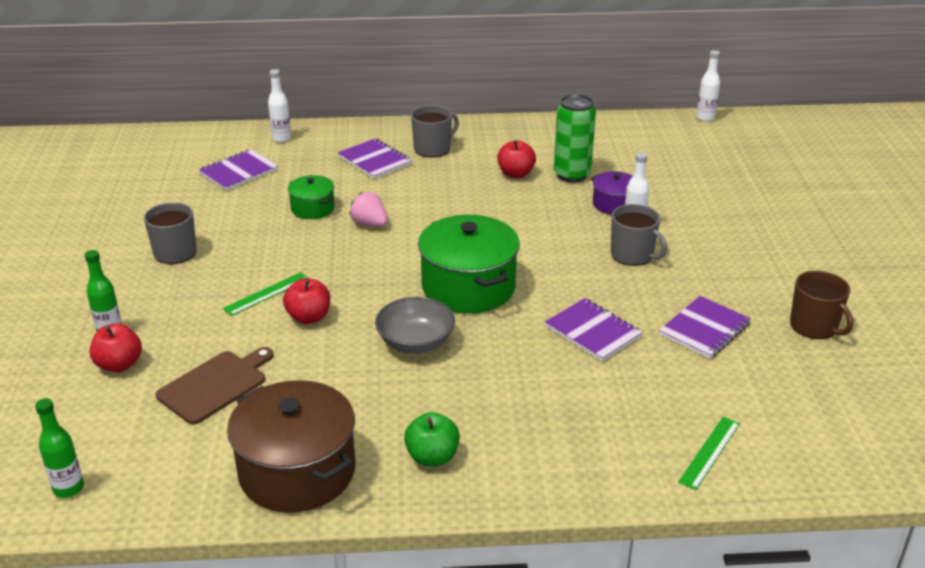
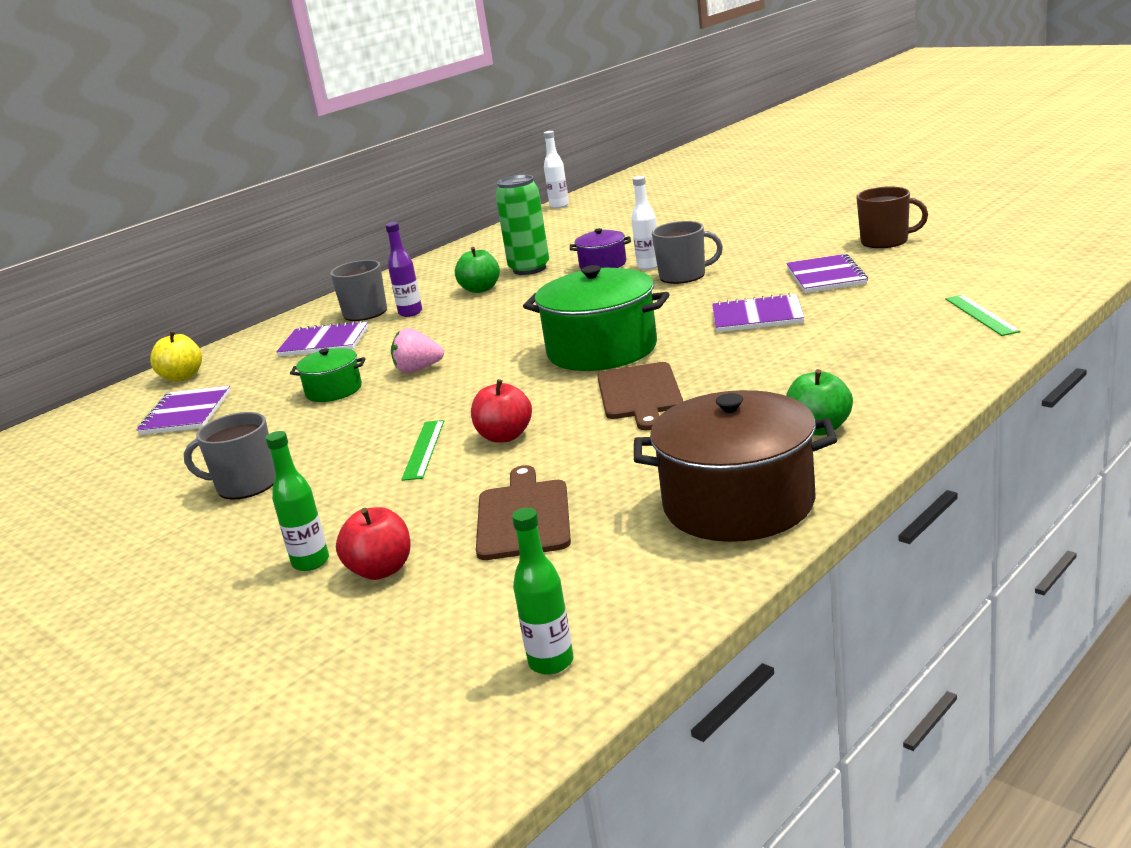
camera: 40 degrees left, 10 degrees down
white bottle [268,69,291,142] -> yellow apple [150,331,202,382]
grey bowl [375,297,455,354] -> brown cutting board [597,362,683,430]
red apple [497,140,536,178] -> green apple [455,247,500,293]
none -> purple bottle [385,222,422,317]

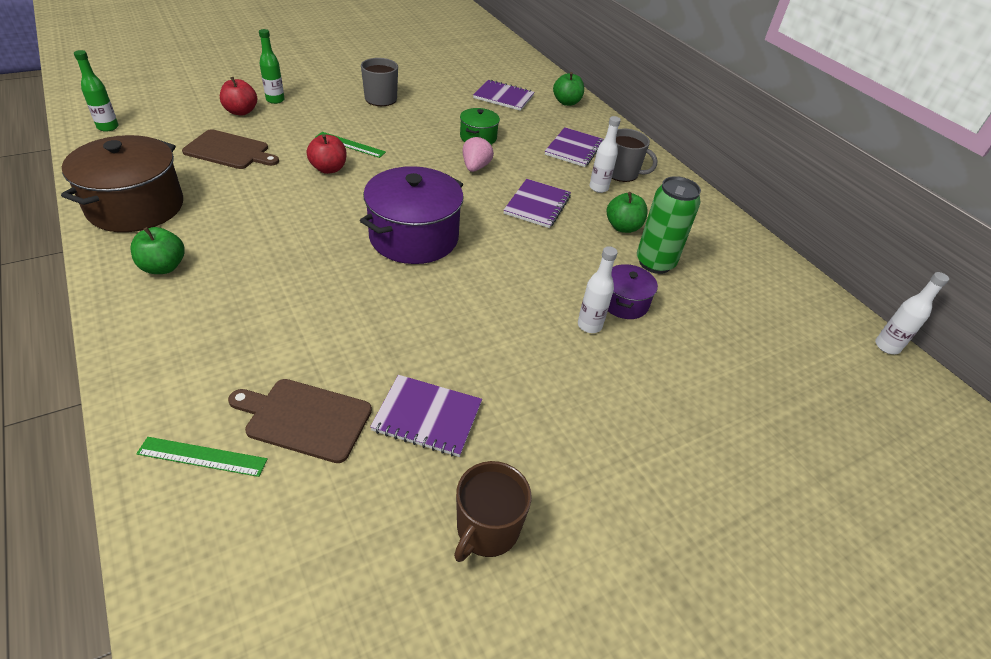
camera: 100 degrees right, 20 degrees up
yellow apple [150,331,202,382] -> green apple [553,72,584,106]
purple bottle [385,222,422,317] -> white bottle [589,116,621,193]
green pot [523,265,670,371] -> purple pot [360,166,464,264]
brown cutting board [597,362,683,430] -> brown cutting board moved to [228,379,372,463]
grey mug [652,221,723,284] -> none
purple notebook [712,293,804,332] -> purple notebook moved to [503,179,571,228]

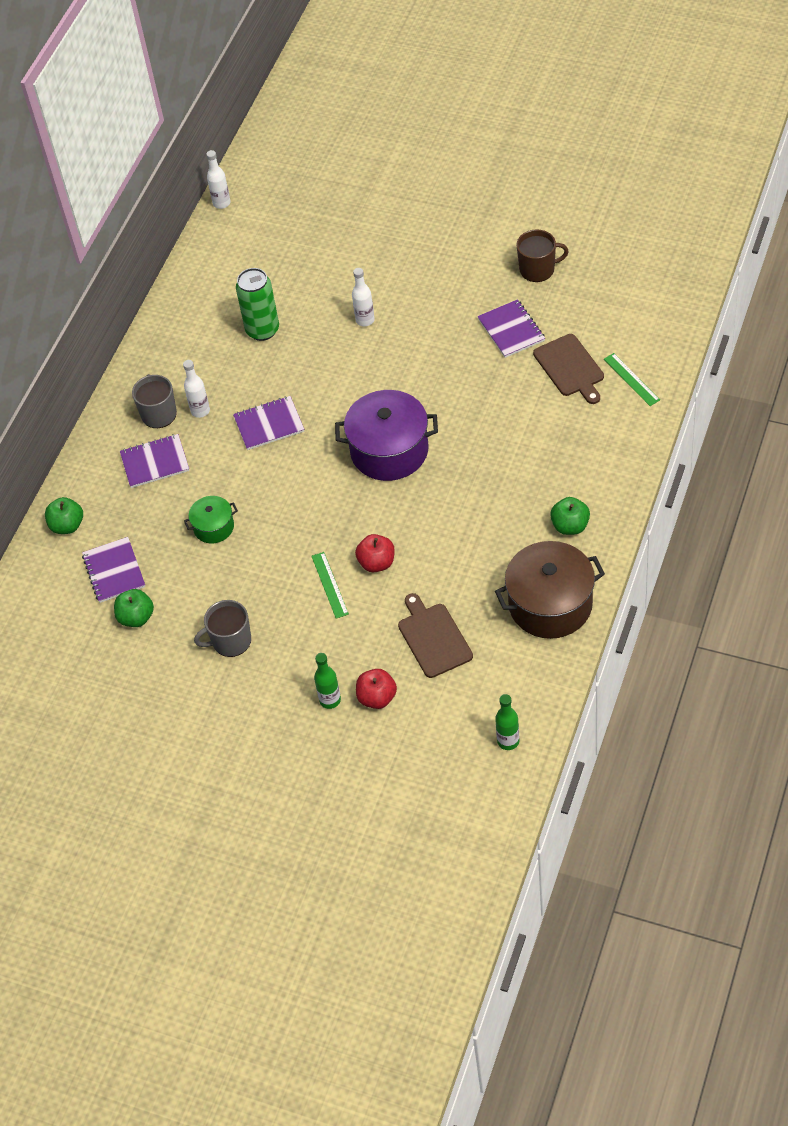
camera: 120 degrees left, 10 degrees up
pink strawberry [463,136,494,172] -> none
green apple [607,192,648,233] -> green apple moved to [114,589,154,627]
purple pot [608,264,658,319] -> none

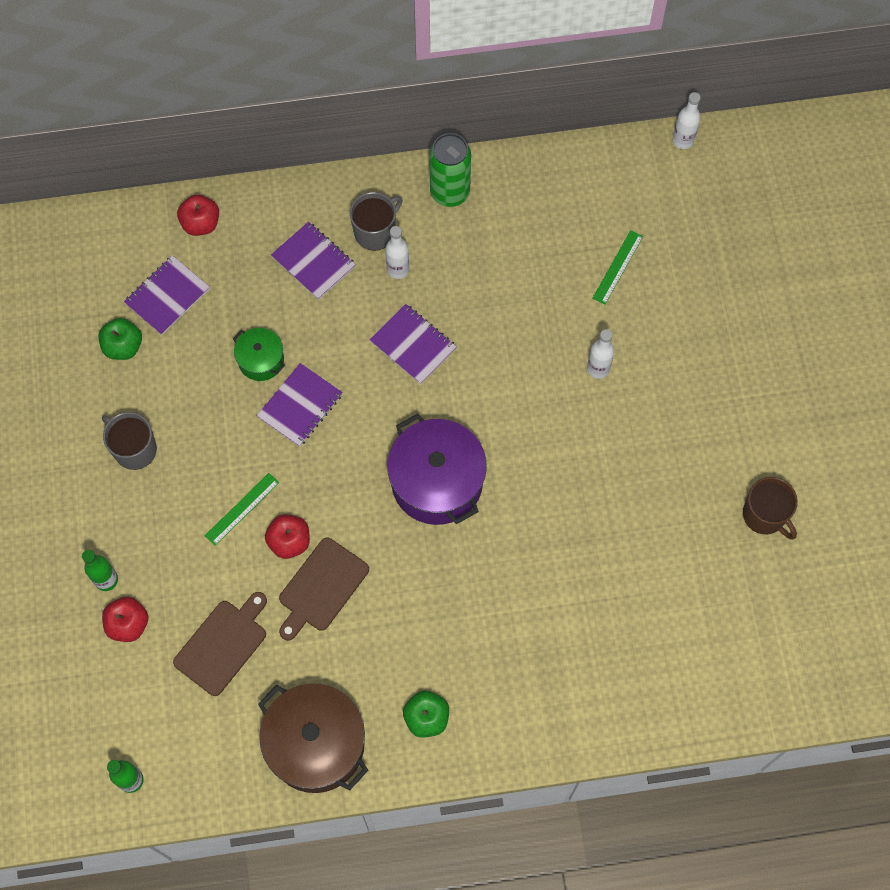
camera: 55 degrees right, 15 degrees up
green apple [45,497,83,534] -> red apple [177,195,219,236]
green can [236,268,279,341] -> green can moved to [429,133,471,207]
purple notebook [477,299,545,358] -> purple notebook moved to [257,363,343,447]
brown cutting board [533,334,604,404] -> brown cutting board moved to [279,537,369,641]
green ruler [604,353,660,406] -> green ruler moved to [592,230,643,305]

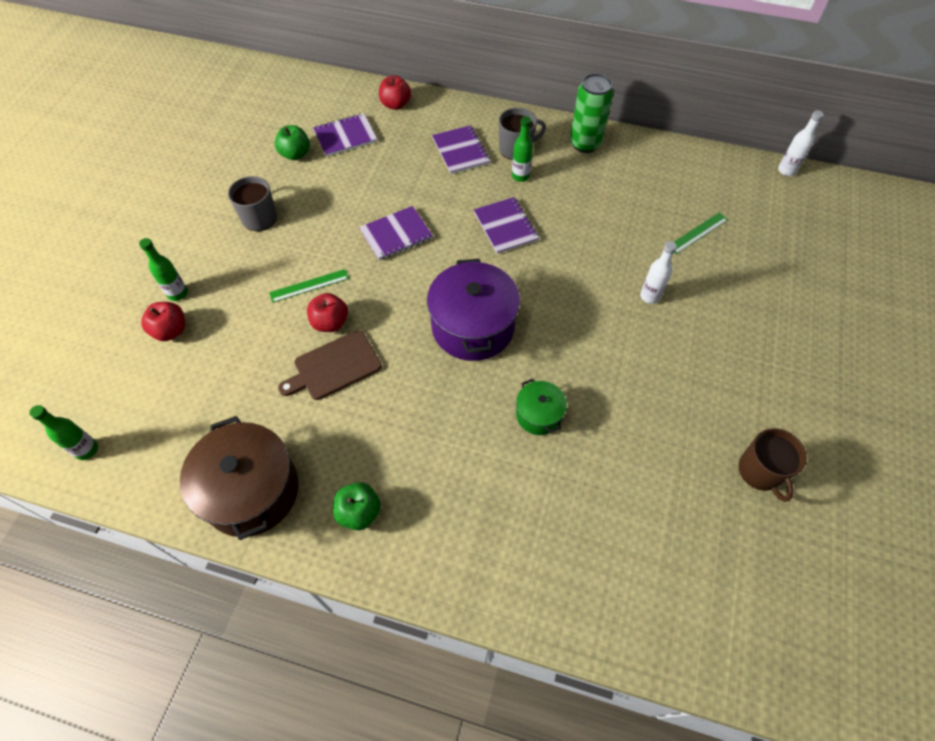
camera: 25 degrees right, 10 degrees down
brown cutting board [173,592,267,696] -> none
green pot [233,328,285,381] -> green pot moved to [516,379,567,435]
white bottle [385,226,409,279] -> green bottle [512,116,533,182]

